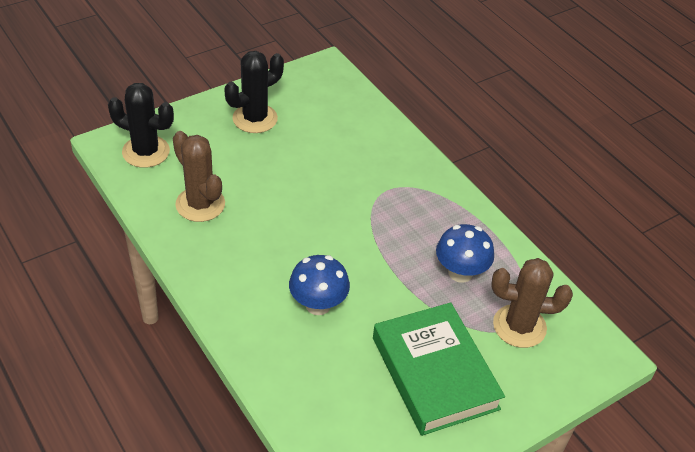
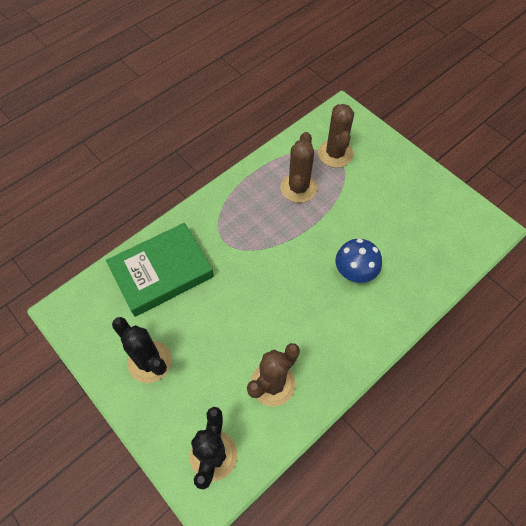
camera: 95 degrees left, 15 degrees up
green book [373,302,505,436] -> green book moved to [106,223,214,317]
blue mushroom [436,224,494,283] -> brown cactus [280,132,317,203]

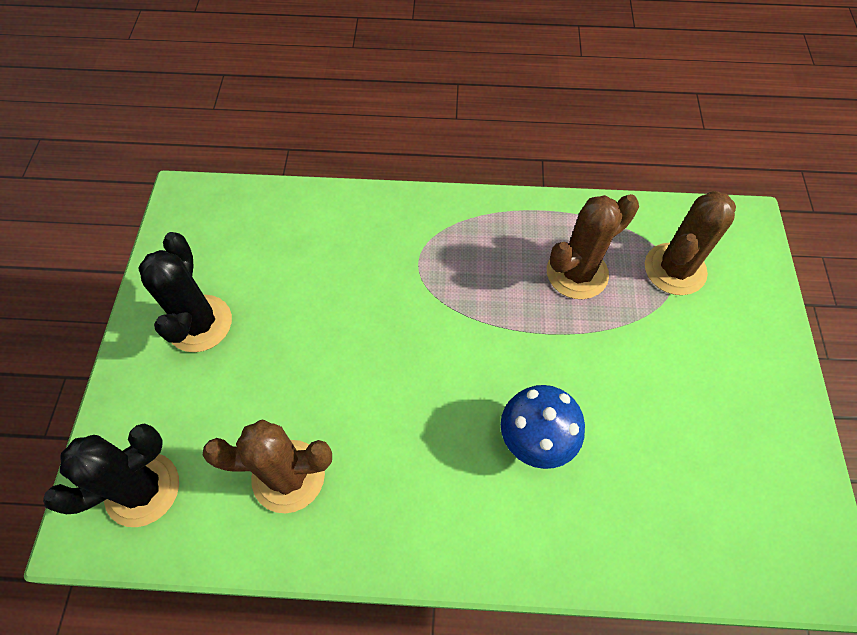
camera: 45 degrees right, 0 degrees up
green book [106,223,214,317] -> none

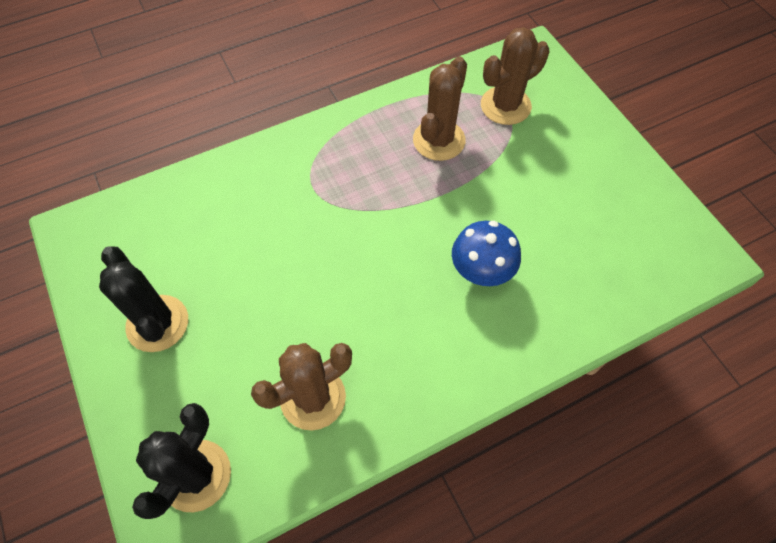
camera: 30 degrees left, 0 degrees up
brown cactus [645,191,736,295] -> brown cactus turned 45 degrees clockwise [481,27,549,125]

